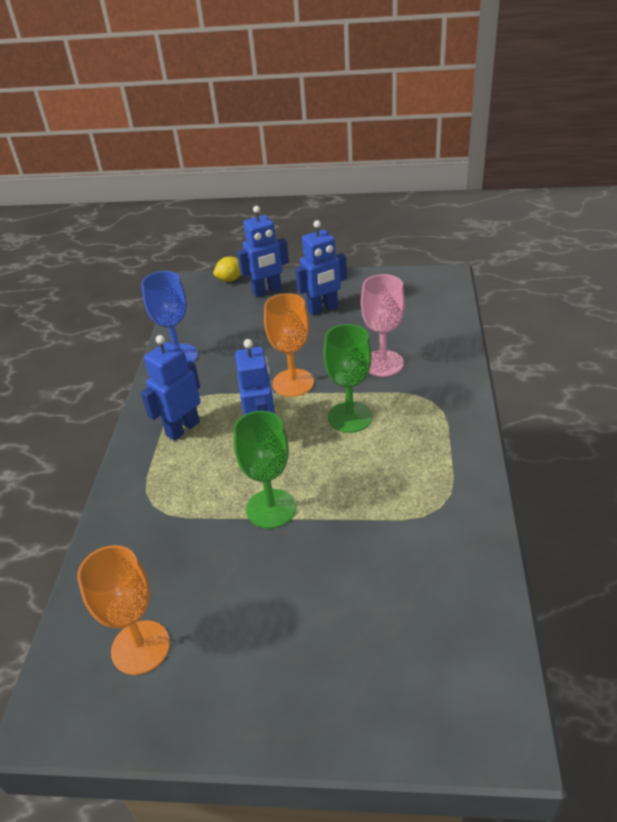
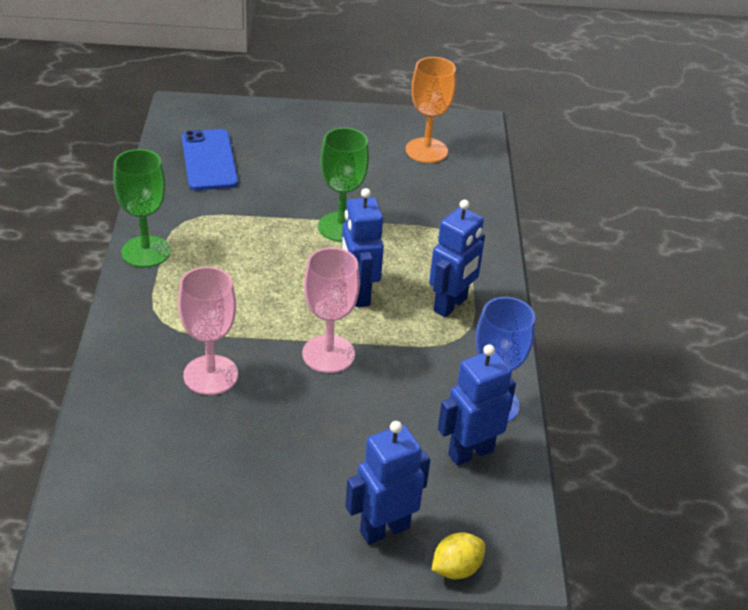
camera: 170 degrees right, 0 degrees up
orange goblet [264,293,314,397] -> pink goblet [302,248,360,373]
blue robot [295,220,347,315] -> blue robot moved to [438,344,516,466]
green goblet [324,324,372,433] -> green goblet moved to [113,149,171,268]
none -> blue phone [182,129,238,190]

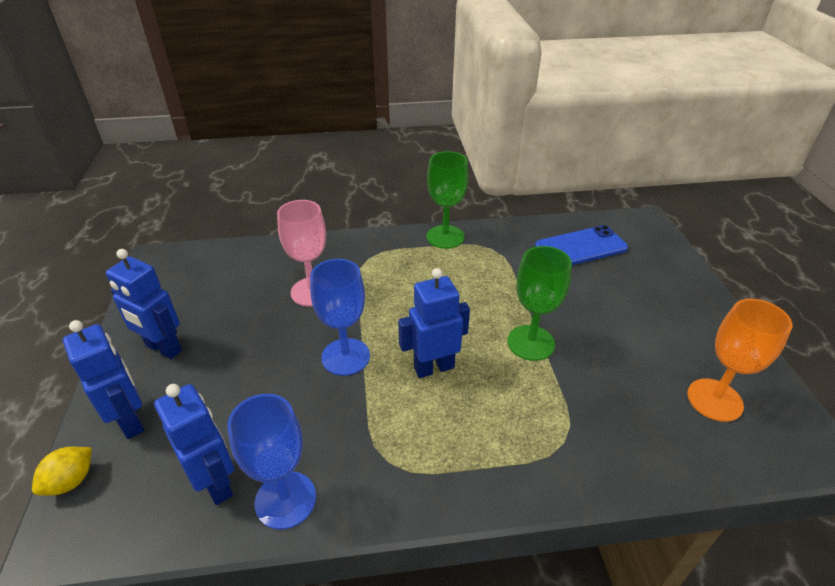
camera: 85 degrees right, 0 degrees up
pink goblet [302,248,360,373] -> blue goblet [310,259,370,376]
blue robot [429,200,485,317] -> blue robot moved to [106,249,182,359]
yellow lemon [432,532,485,579] -> yellow lemon turned 75 degrees clockwise [32,447,92,496]

